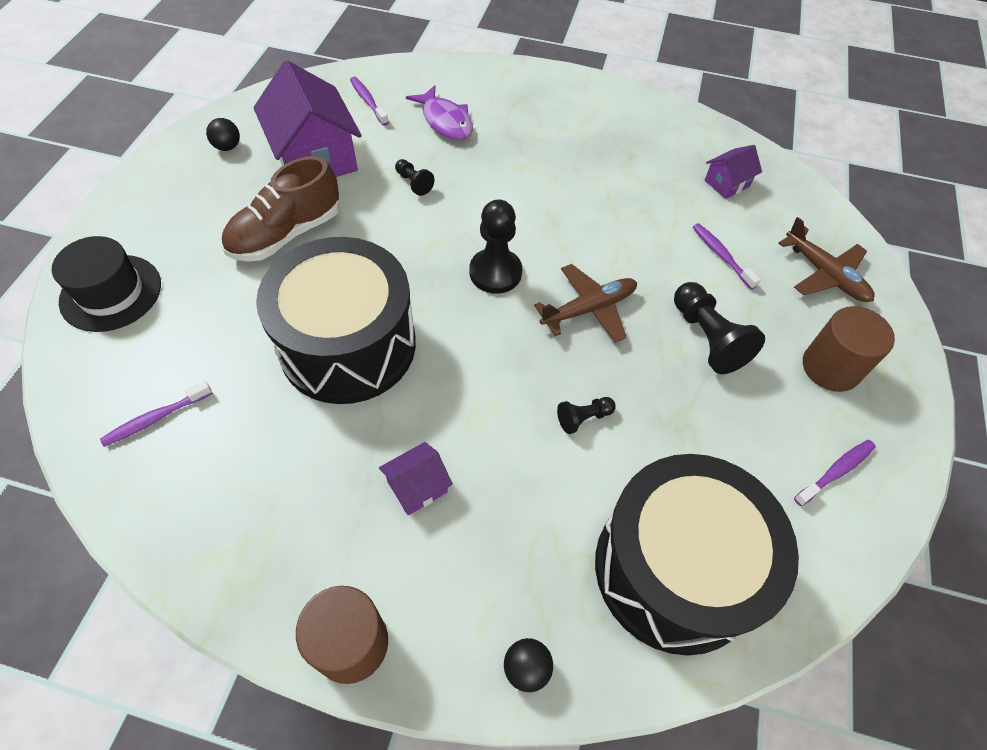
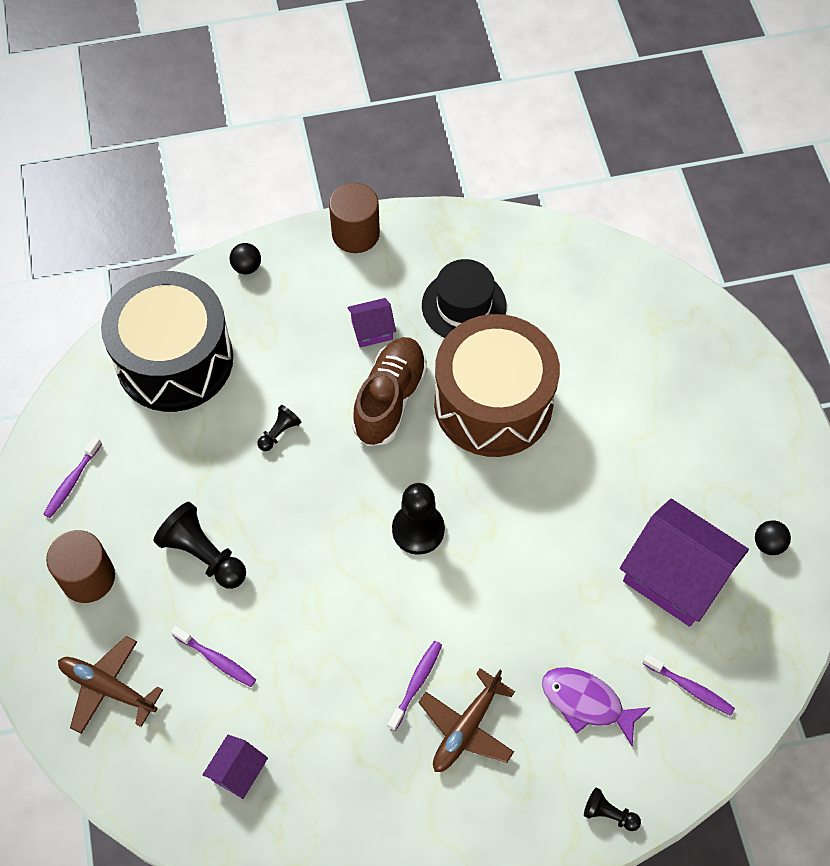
camera: 155 degrees right, 5 degrees up
black hat [52,236,161,332] -> black hat moved to [422,259,507,338]
purple toothbrush [100,381,213,447] -> purple toothbrush moved to [387,641,442,731]
brown shoe [222,156,340,262] -> brown shoe moved to [352,337,427,446]
black drum [256,237,416,404] -> brown drum [434,314,560,457]
purple house [379,442,453,515] -> purple house turned 45 degrees clockwise [347,298,396,348]
black pawn [395,159,435,196] -> black pawn moved to [584,788,641,831]
brown plane [534,264,637,343] -> brown plane moved to [418,668,515,772]

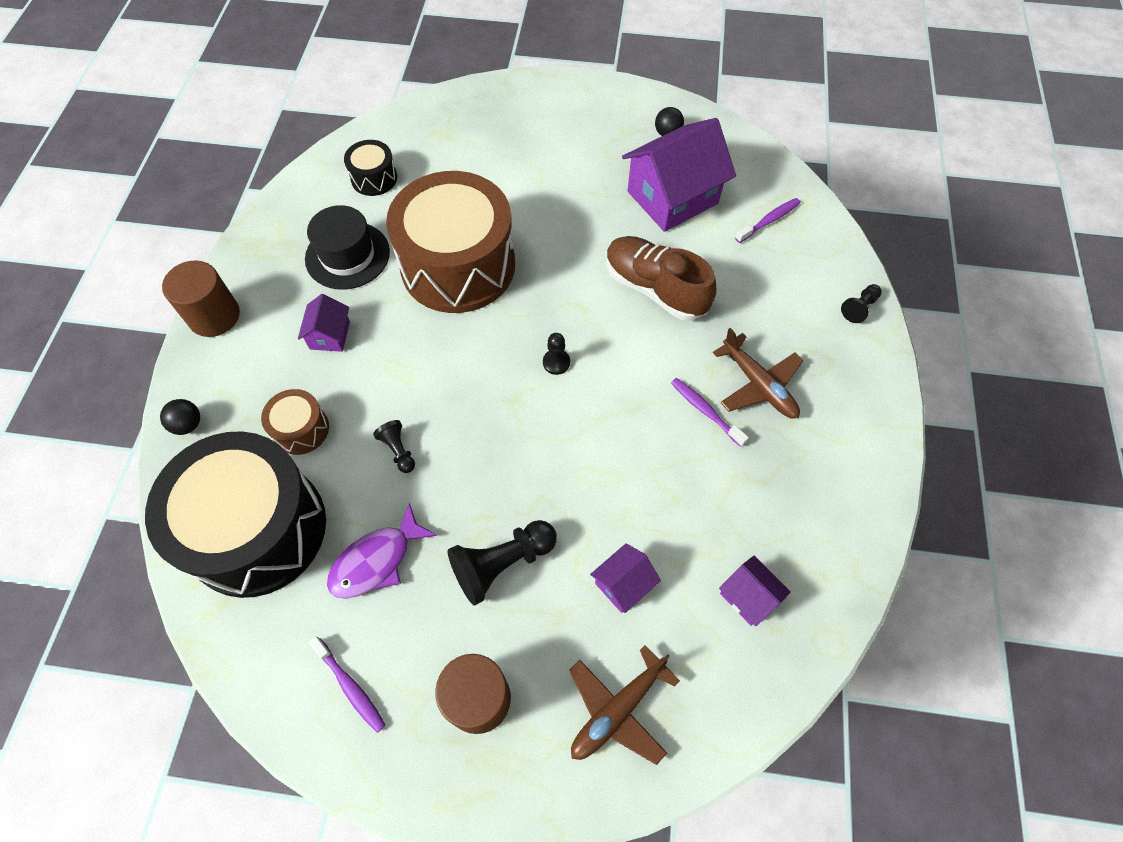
camera: 70 degrees left, 0 degrees up
purple toothbrush [171,626,256,687] -> purple house [590,543,661,613]
brown shoe [352,337,427,446] -> brown shoe moved to [606,236,717,321]
black pawn [392,483,445,555] -> black pawn [543,333,570,375], size x0.53
purple fish [542,667,650,747] -> purple fish moved to [327,503,438,599]
none -> brown drum [261,389,329,455]
none -> black drum [344,140,397,196]

